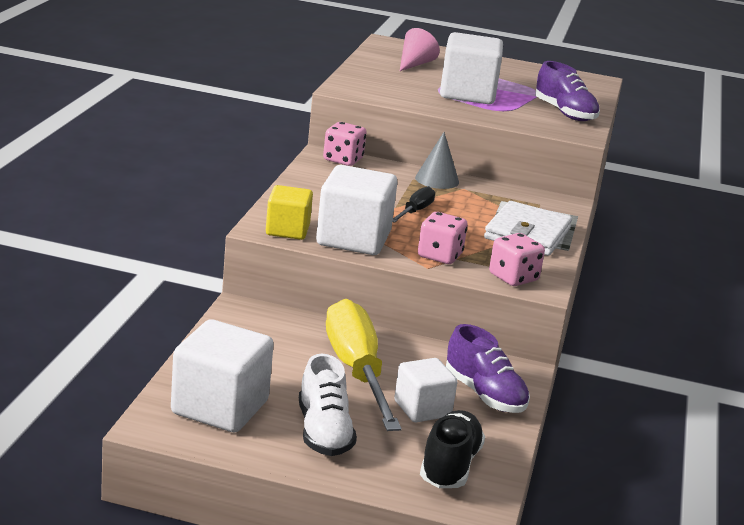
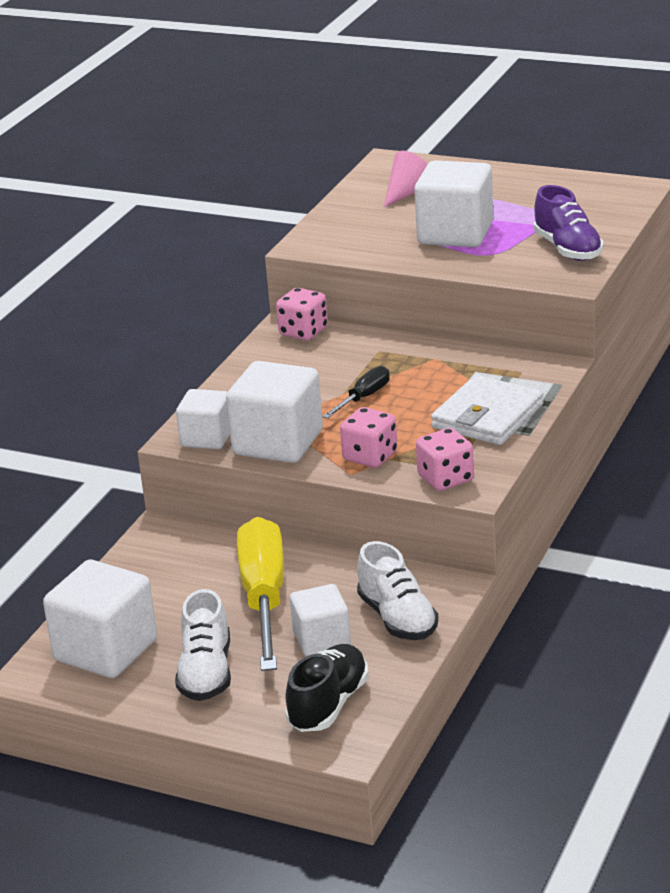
camera: 15 degrees right, 5 degrees up
yellow cube [266,185,313,240] -> white cube [176,389,230,449]
grey cone [415,132,459,189] -> none
purple shoe [446,324,530,413] -> white shoe [357,541,439,640]

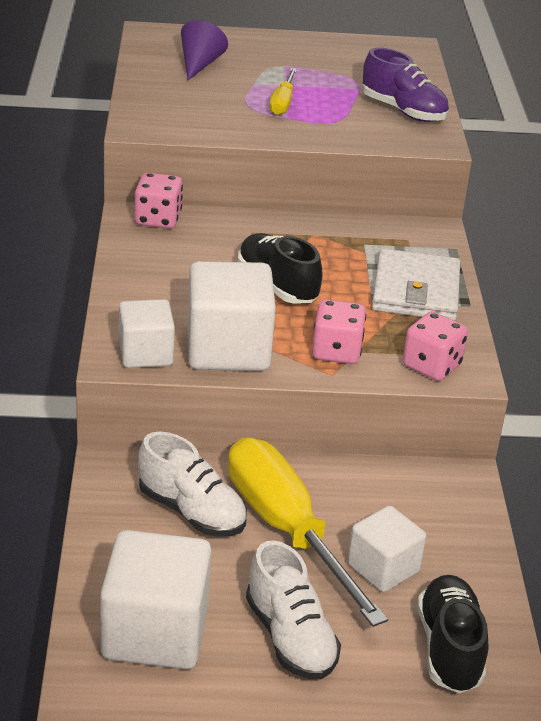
camera: 30 degrees left, 5 degrees up
black screwdriver [322,366,390,419] -> black shoe [238,233,323,304]
white shoe [357,541,439,640] -> white shoe moved to [138,432,247,537]
pink cone [384,151,428,207] -> purple cone [181,20,228,80]
white cube [414,160,493,247] -> yellow screwdriver [269,68,297,116]

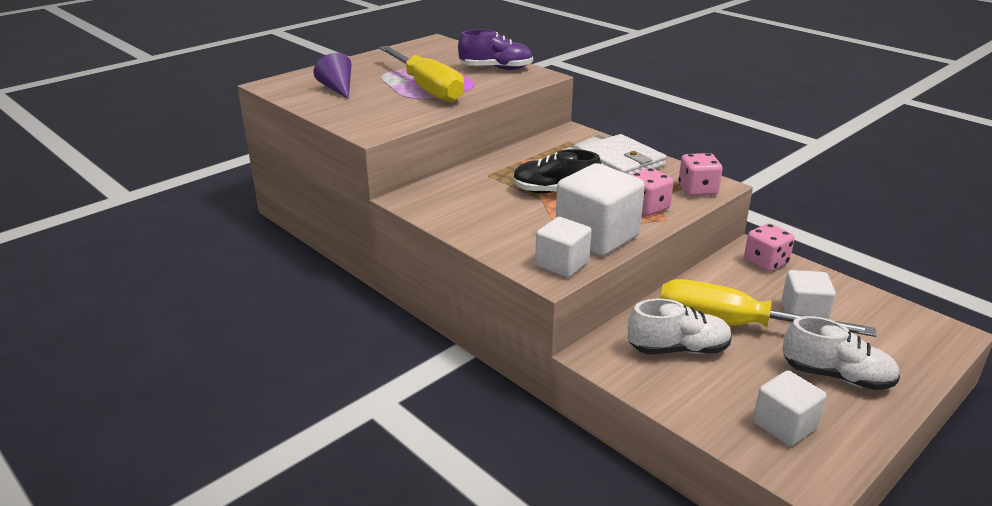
camera: 40 degrees left, 5 degrees down
white cube [100,530,212,670] -> white cube [753,370,827,446], size x0.62
pink dice [135,172,183,229] -> pink dice moved to [744,223,795,272]
yellow screwdriver [269,68,297,116] -> yellow screwdriver [379,46,464,103], size x2.12
black shoe [417,575,489,693] -> none

